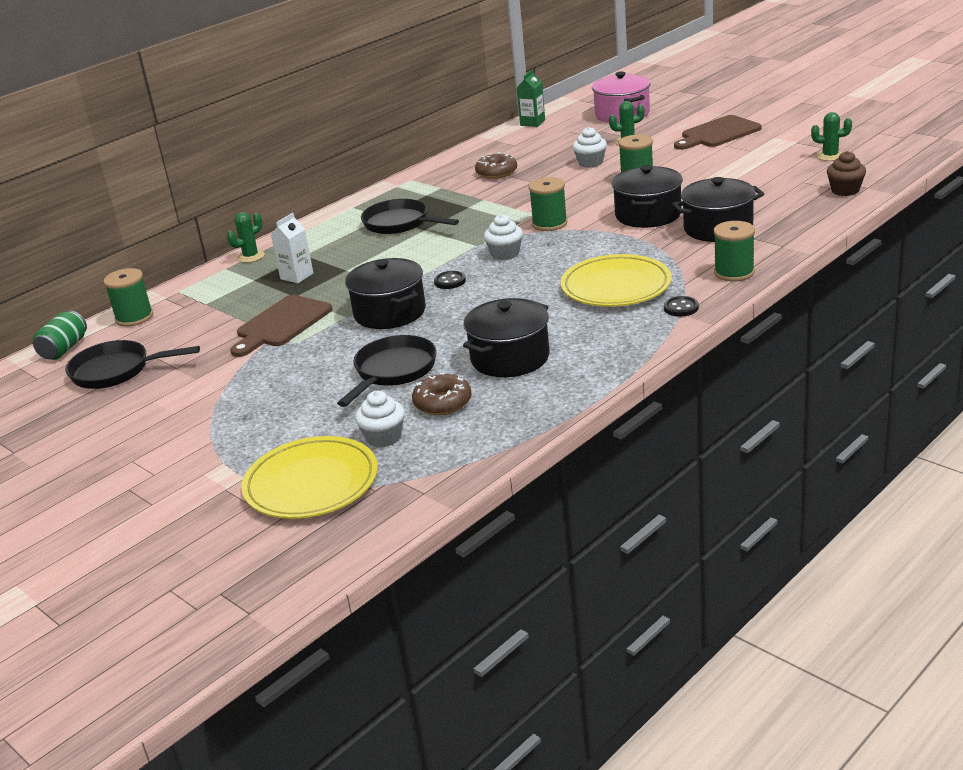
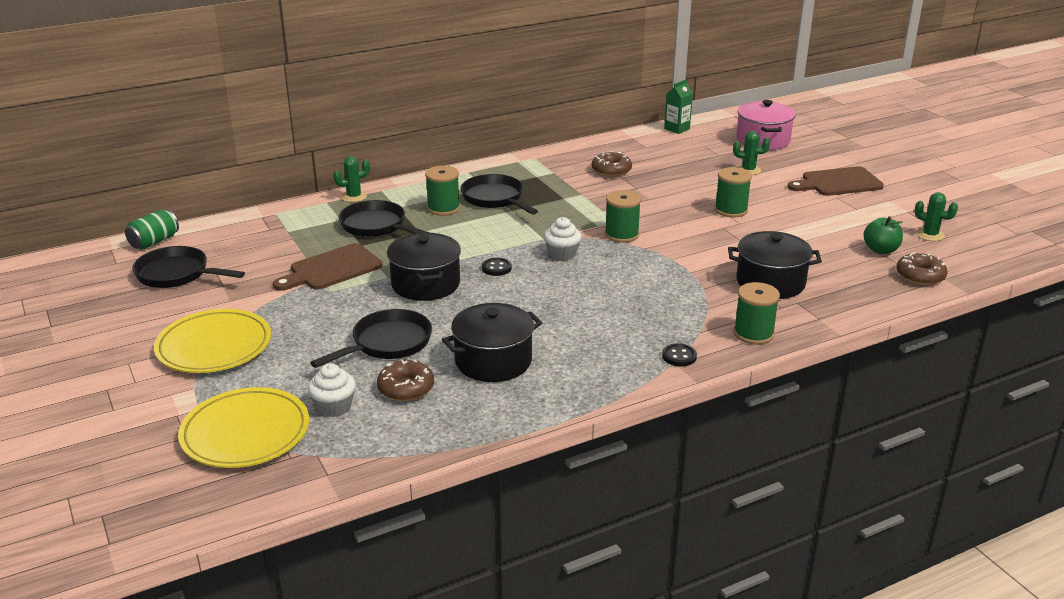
camera: 15 degrees right, 0 degrees up
green spool [103,268,153,327] -> green spool moved to [425,166,460,216]
white carton [271,213,313,283] -> black pan [338,200,430,237]
yellow plate [560,254,672,307] -> yellow plate moved to [154,309,271,373]
white cupcake [573,127,607,168] -> none
black pot [611,165,683,228] -> none
brown cupcake [827,151,866,196] -> brown donut [896,252,948,285]
none -> green apple [864,216,903,254]

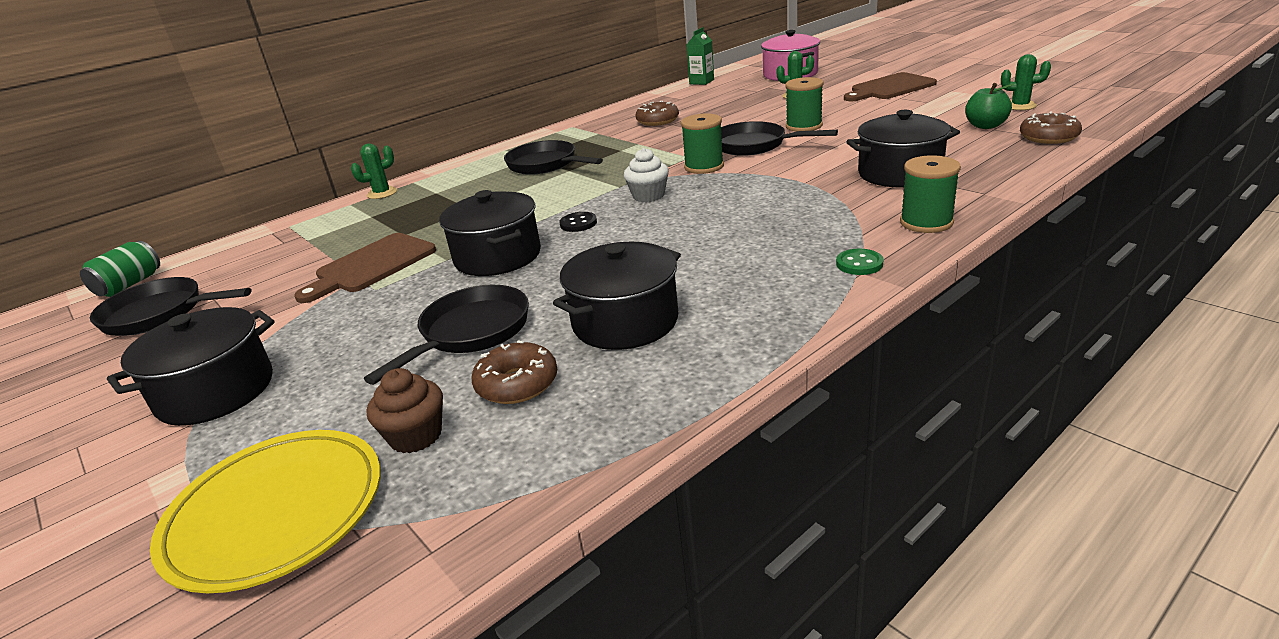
camera: 10 degrees left, 0 degrees up
yellow plate [154,309,271,373] -> black pot [107,307,275,426]
white cupcake [308,363,356,417] -> brown cupcake [367,368,443,453]
black pan [338,200,430,237] -> black pan moved to [721,121,838,156]
green spool [425,166,460,216] -> none
black button [662,343,697,366] -> green button [836,249,884,275]

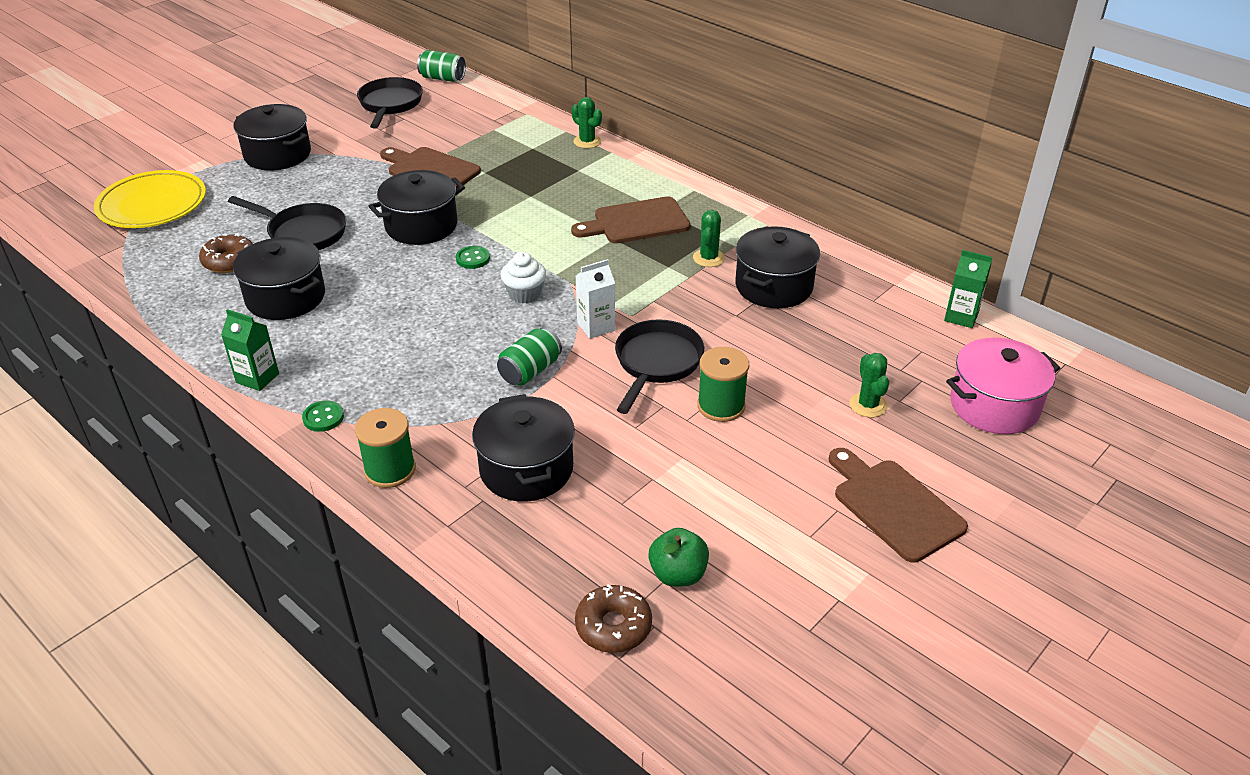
camera: 80 degrees right, 10 degrees up
brown cupcake [367,368,443,453] -> none
black pan [504,140,603,175] -> brown cutting board [571,196,690,243]
black button [560,212,597,232] -> green button [456,246,490,269]
brown donut [635,101,679,126] -> black pot [736,226,820,308]
green spool [681,113,724,174] -> white carton [576,259,615,339]
green cactus [1001,54,1051,110] -> green cactus moved to [693,210,725,267]
none -> green carton [221,309,279,391]
none -> green can [497,327,562,385]

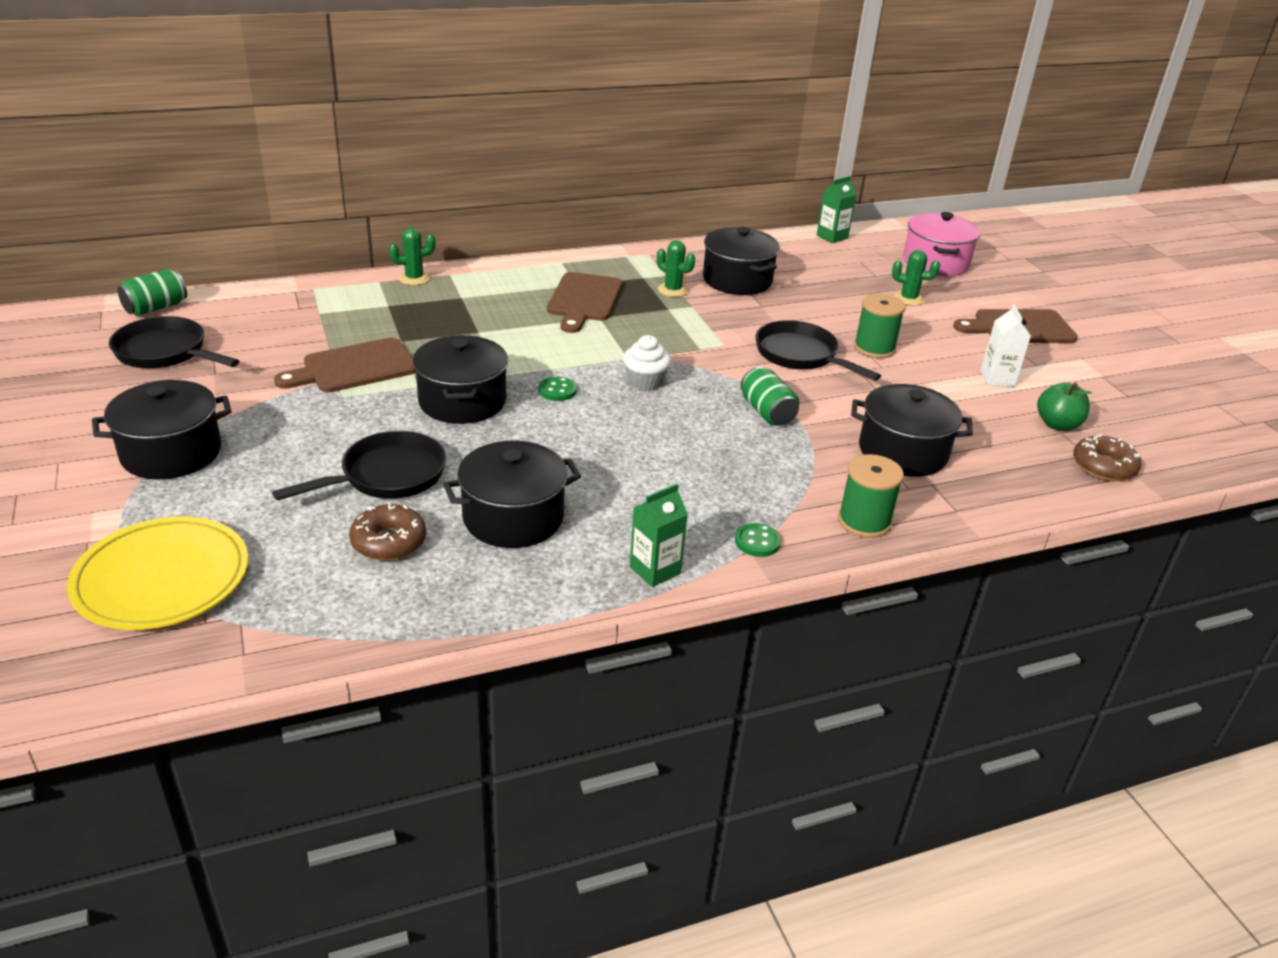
camera: 65 degrees left, 5 degrees down
white carton [576,259,615,339] -> white carton moved to [980,305,1031,387]

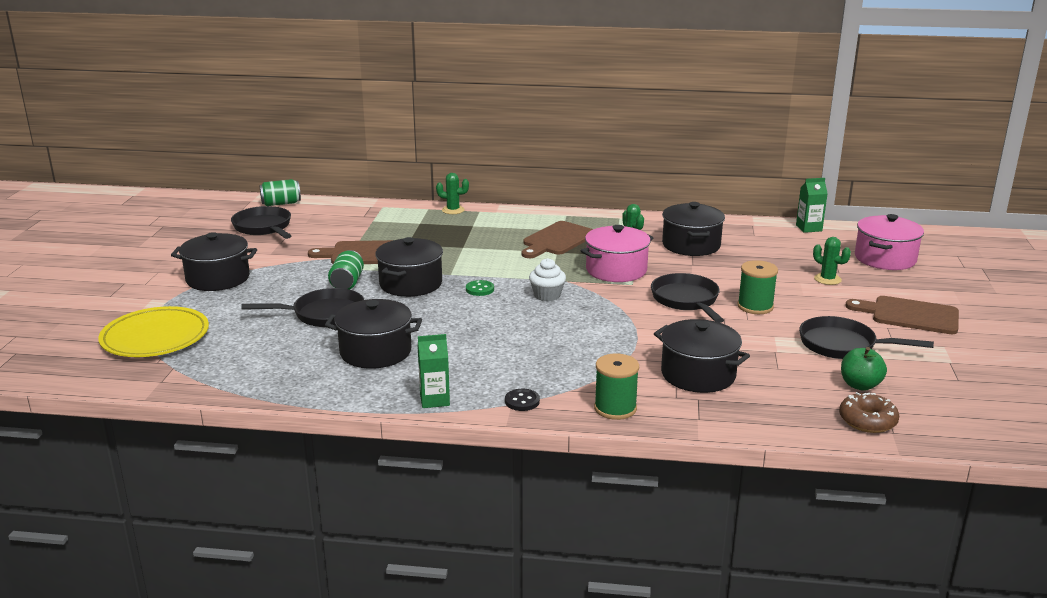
camera: 30 degrees right, 10 degrees down
brown donut [349,503,426,561] -> none
green button [735,523,781,557] -> black button [505,389,540,411]
green can [741,367,799,426] -> green can moved to [328,250,364,290]
white carton [980,305,1031,387] -> black pan [799,316,934,359]
none -> pink pot [581,225,654,282]

